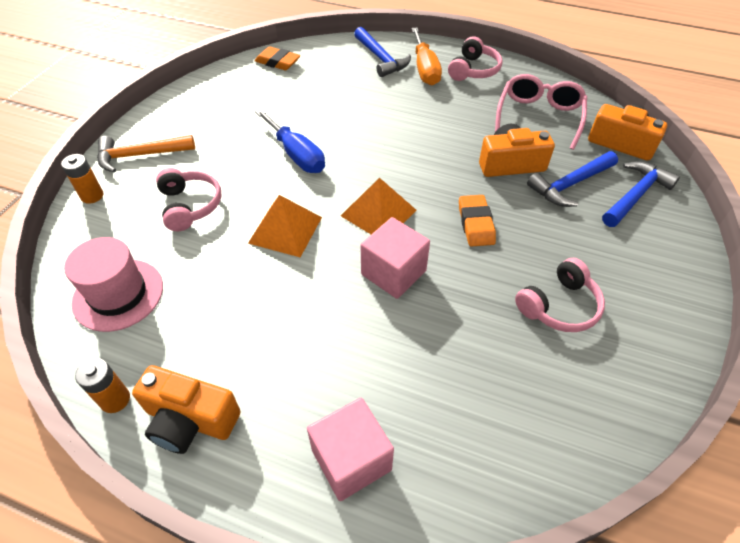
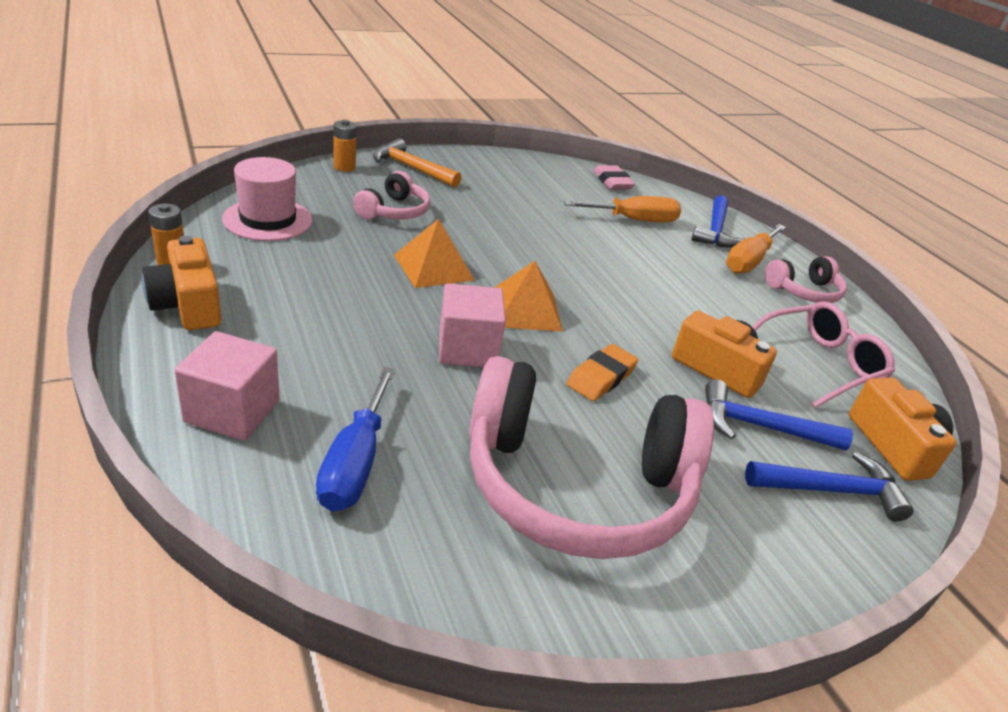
camera: 40 degrees right, 15 degrees down
orange eraser [255,46,300,70] -> pink eraser [593,165,635,190]
blue screwdriver [255,109,325,173] -> blue screwdriver moved to [316,367,396,511]
pink headphones [515,258,605,332] -> pink headphones [470,356,714,559], size x2.16
none -> orange screwdriver [564,196,681,223]

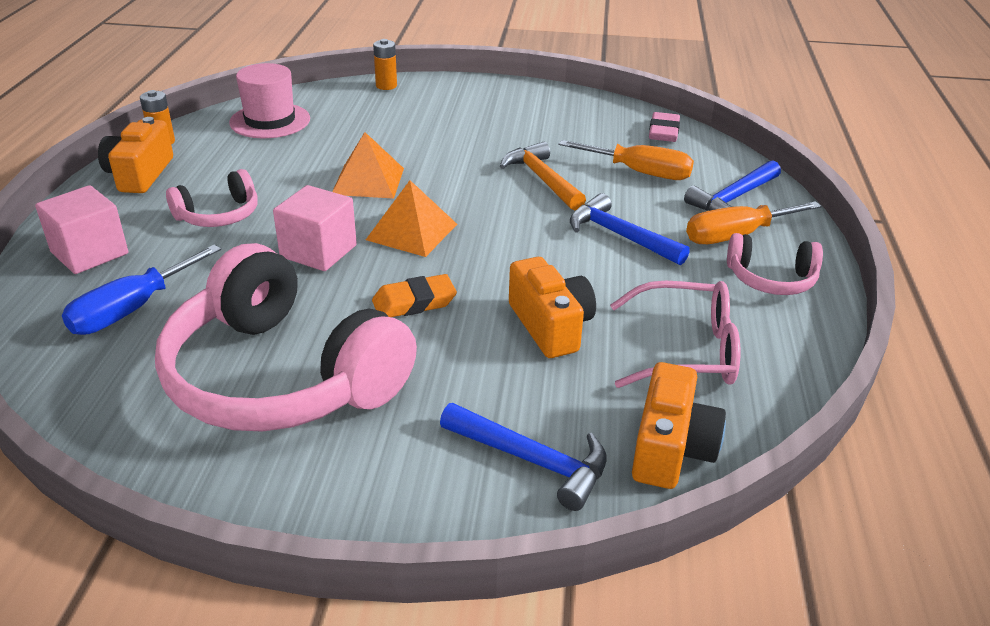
camera: 35 degrees right, 0 degrees up
pink headphones [353,171,430,220] -> pink headphones moved to [166,169,258,227]
orange hammer [373,138,461,188] -> orange hammer moved to [500,142,586,211]
blue hammer [705,379,853,451] -> blue hammer moved to [570,193,690,265]

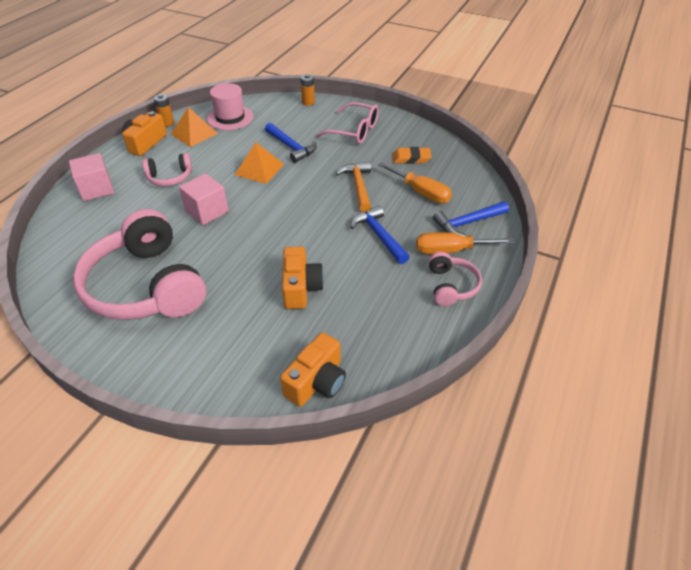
camera: 20 degrees right, 10 degrees up
blue screwdriver [62,245,221,335] -> none
orange pyramid [366,180,457,257] -> orange pyramid moved to [171,107,218,147]
orange eraser [372,274,457,317] -> orange eraser moved to [392,147,432,164]
blue hammer [440,403,607,511] -> blue hammer moved to [265,123,317,163]
pink glasses [610,281,740,388] -> pink glasses moved to [315,102,379,144]
pink eraser [649,112,680,142] -> none
pink headphones [727,233,823,295] -> pink headphones turned 120 degrees counterclockwise [429,252,482,306]

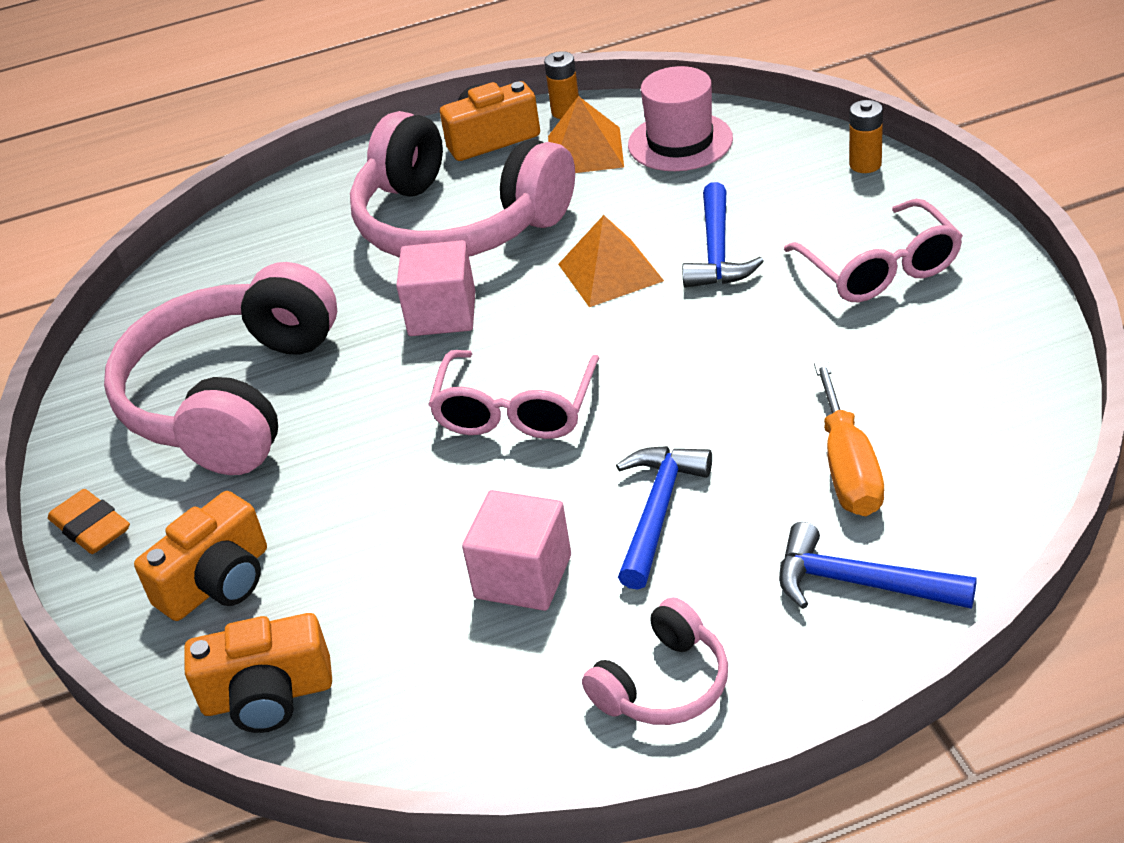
camera: 50 degrees right, 5 degrees down
pink cube [69,153,114,201] -> pink cube moved to [462,490,571,611]
pink headphones [142,153,192,186] -> pink headphones [350,111,575,258], size x2.16
orange camera [282,246,324,309] -> orange camera moved to [134,491,267,621]
orange hammer [336,161,371,212] -> none
orange eraser [392,147,432,164] -> orange eraser moved to [48,489,130,554]
orange screwdriver [416,232,514,254] -> none
none -> pink glasses [428,350,600,439]

